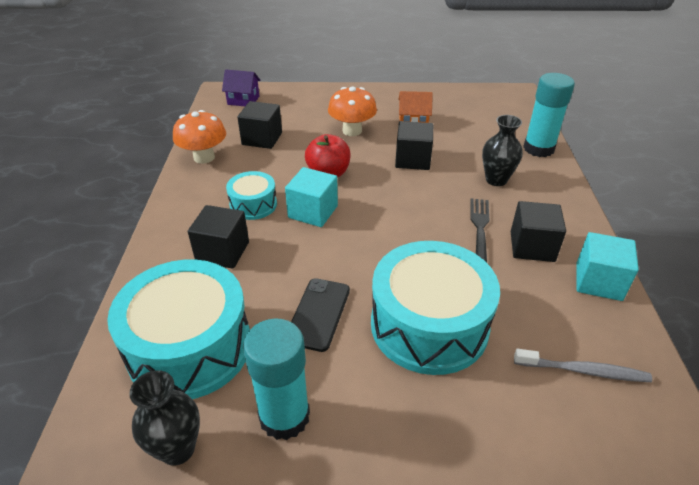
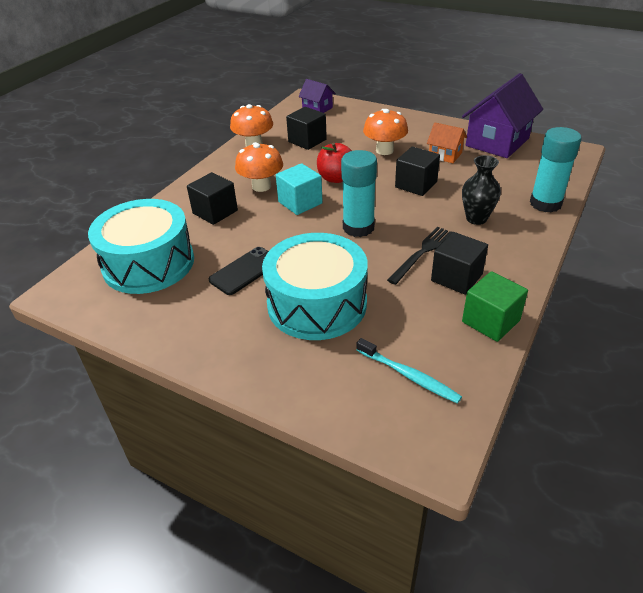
camera: 30 degrees right, 0 degrees up
black vase [129,370,200,466] -> none
turquoise drum [226,171,277,220] -> orange mushroom [235,142,283,192]
turquoise glue stick [243,318,310,440] -> turquoise glue stick moved to [341,150,377,237]
grey toothbrush [514,349,652,382] -> turquoise toothbrush [357,338,462,404]
turquoise cube [577,232,639,301] -> green cube [462,271,528,342]
none -> purple house [462,73,543,158]

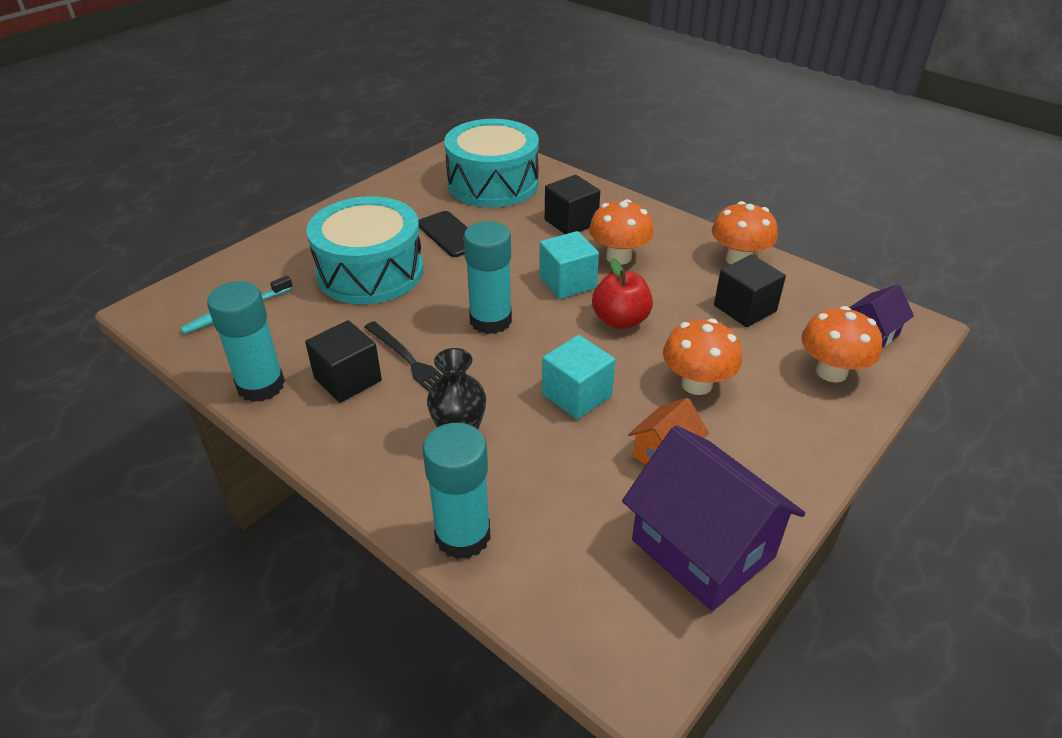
camera: 100 degrees right, 0 degrees up
black cube [395,147,440,196] -> turquoise cube [542,335,615,419]
green cube [462,271,528,342] -> turquoise glue stick [207,281,285,402]
none -> orange mushroom [802,306,882,383]

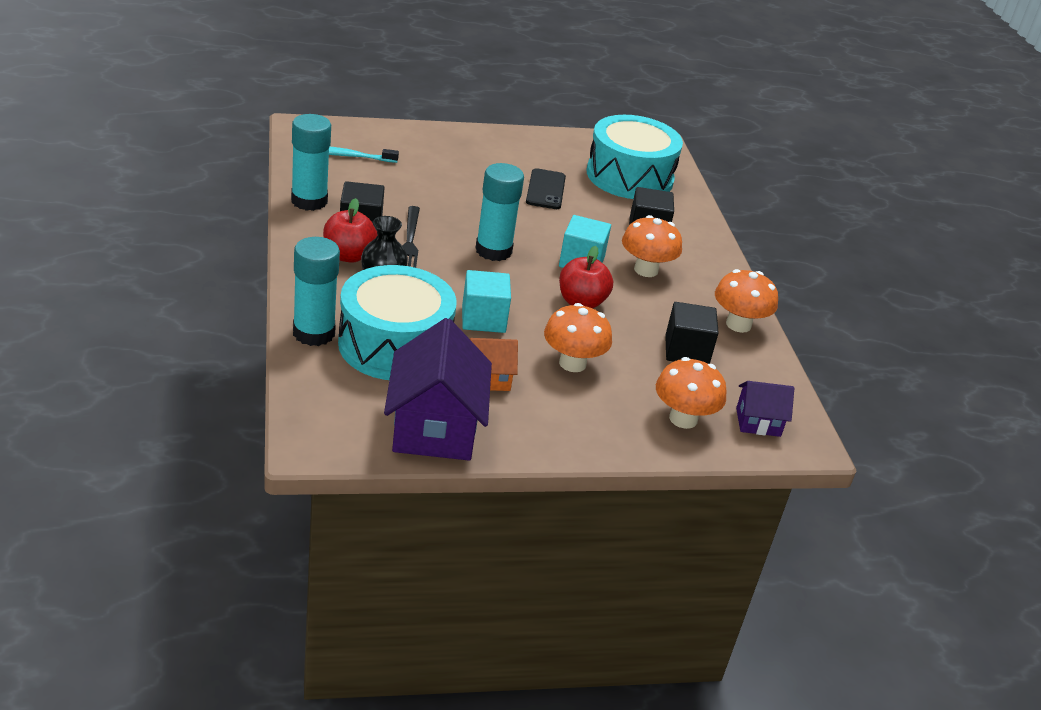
camera: 35 degrees right, 5 degrees down
turquoise drum [306,196,423,304] -> turquoise drum moved to [338,265,457,380]
none -> red apple [323,198,377,263]

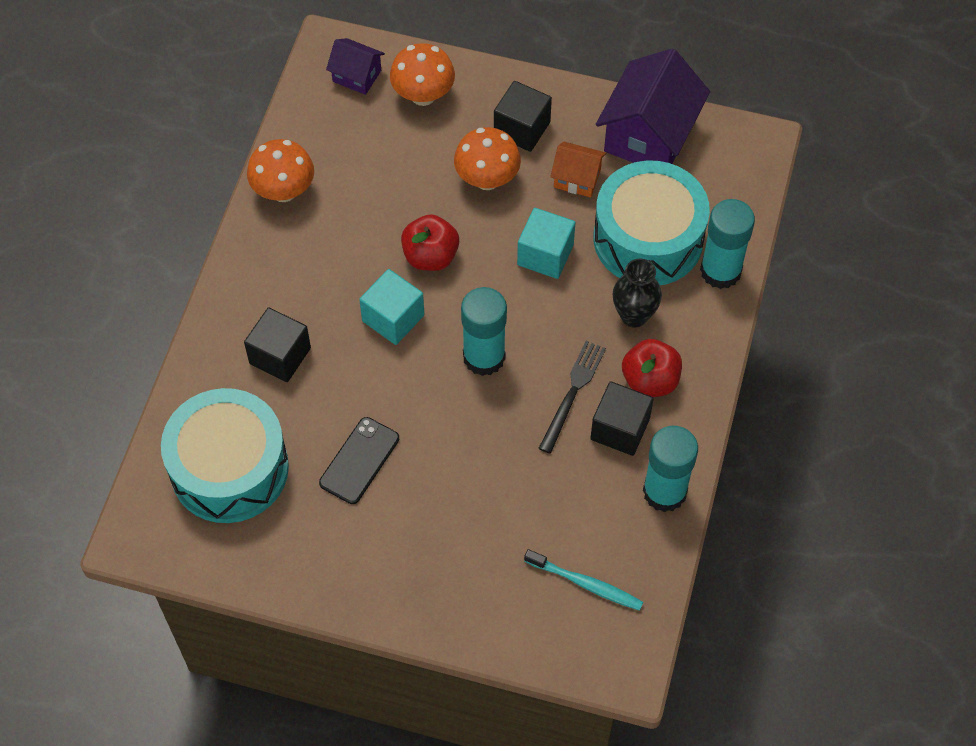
camera: 150 degrees left, 25 degrees up
orange mushroom [622,215,682,277] -> none
black cube [665,302,719,364] -> black cube moved to [494,81,552,152]

